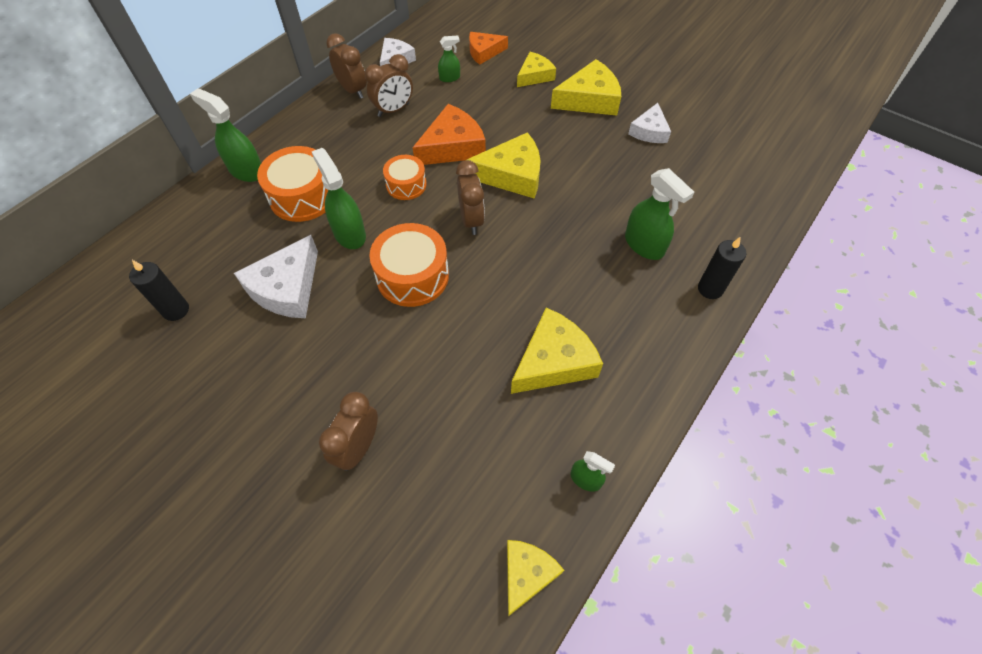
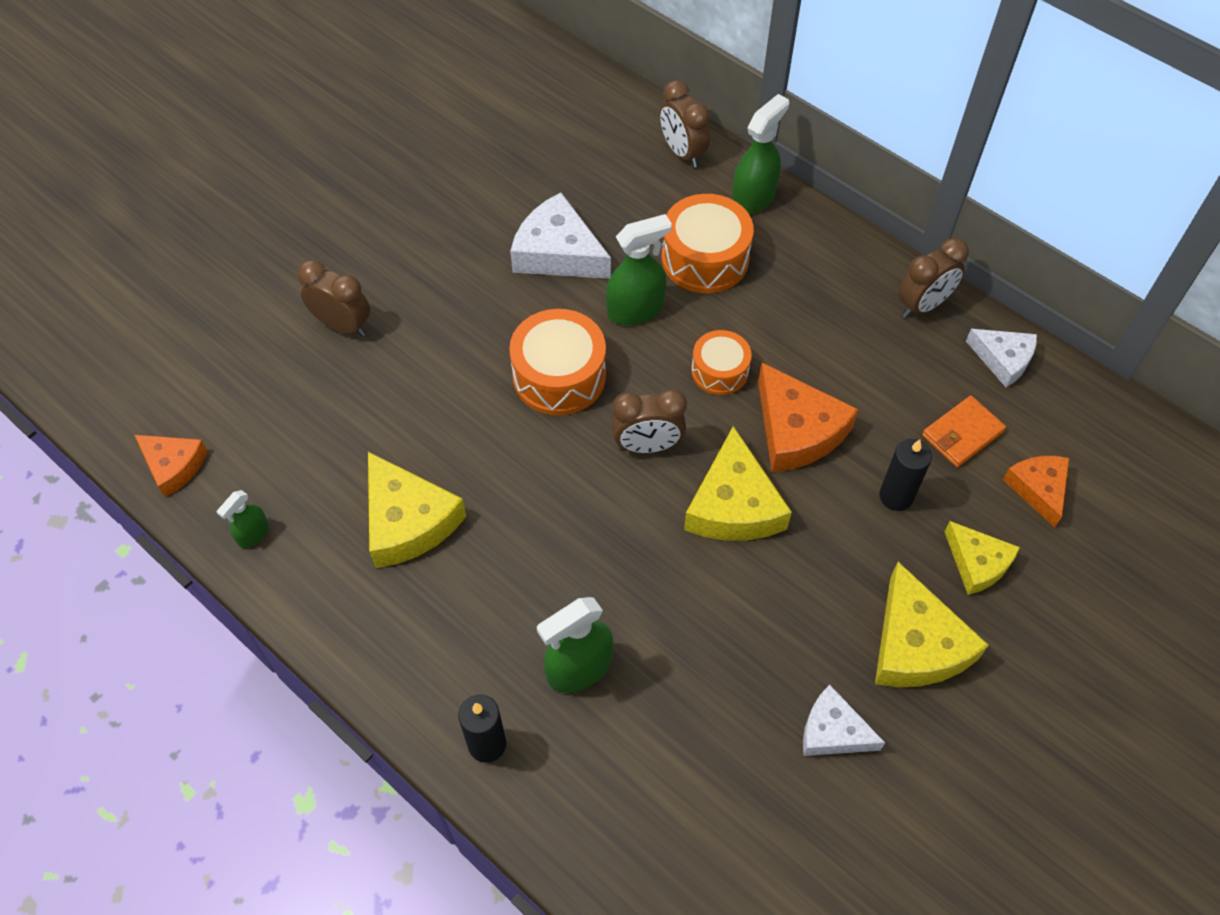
camera: 95 degrees right, 0 degrees up
black candle [129,260,189,321] -> black candle moved to [879,439,932,511]
brown clock [365,54,413,117] -> brown clock moved to [660,80,710,168]
green spray bottle [438,36,460,82] -> orange wallet [922,396,1006,467]
yellow cheese [507,540,564,617] -> orange cheese [134,435,208,497]

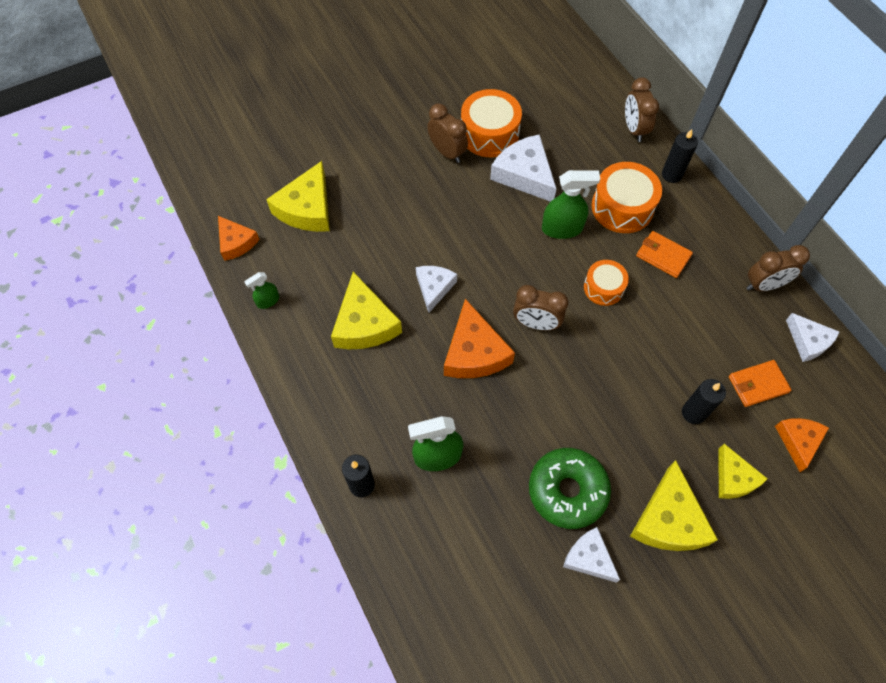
camera: 20 degrees right, 5 degrees up
brown clock [297,260,370,336] -> brown clock moved to [427,104,468,163]
orange drum [509,309,606,415] -> orange drum moved to [461,89,522,157]
yellow cheese [684,426,792,541] -> yellow cheese moved to [266,161,330,232]
green spray bottle [732,94,789,215] -> black candle [662,129,698,183]
orange cheese [758,363,859,472] -> orange cheese moved to [444,299,515,378]
none -> white cheese [416,266,457,313]
none -> green donut [529,448,611,529]
none -> orange wallet [636,231,693,278]

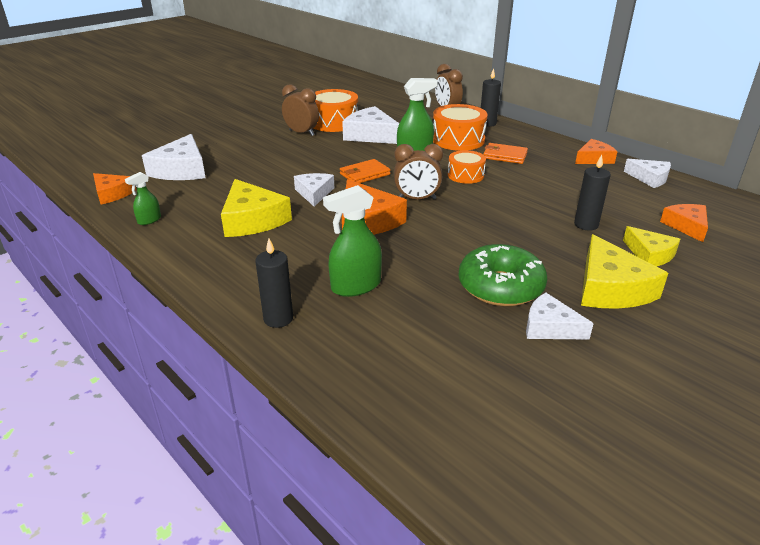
camera: 15 degrees left, 30 degrees down
yellow cheese [266,161,330,232] -> white cheese [142,134,206,180]
orange wallet [729,360,791,407] -> orange wallet moved to [340,159,390,183]
brown clock [746,245,810,291] -> orange cheese [575,139,618,164]

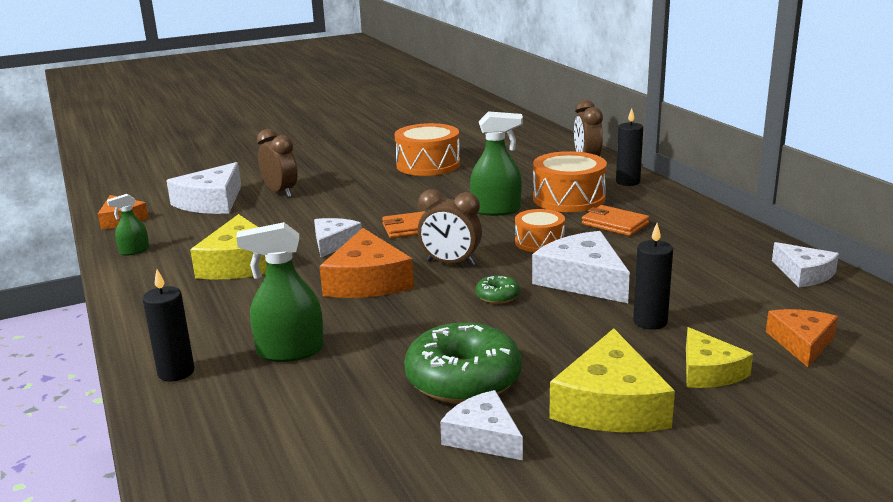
camera: 20 degrees right, 10 degrees down
brown clock [282,84,319,136] -> brown clock moved to [257,129,298,198]
white cheese [342,106,399,144] -> white cheese moved to [532,231,630,303]
orange cheese [575,139,618,164] -> none
none -> green donut [476,275,520,304]

